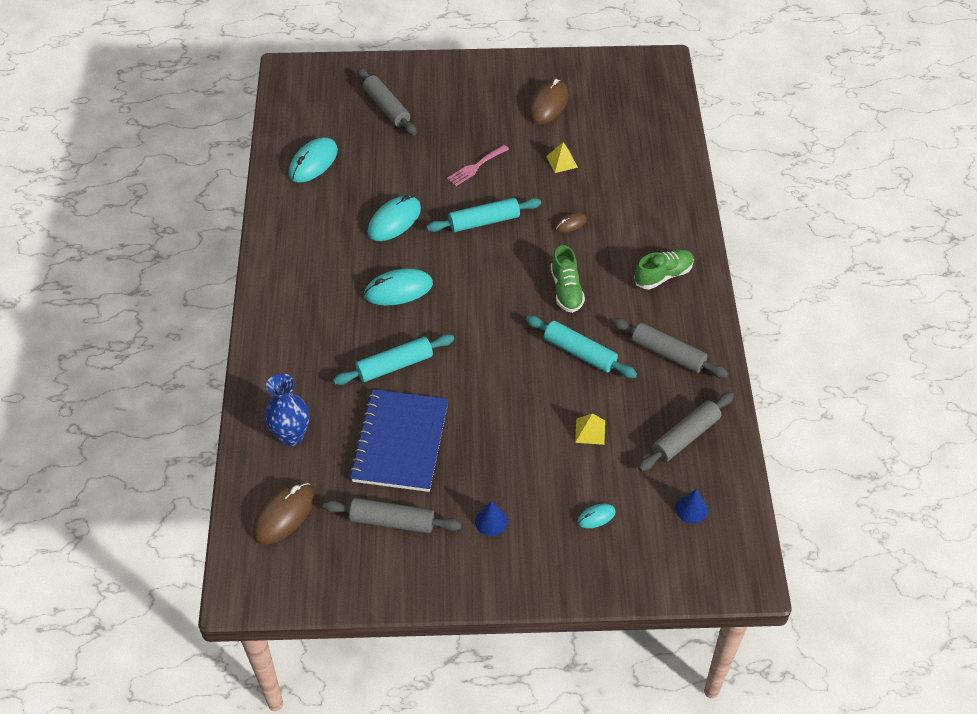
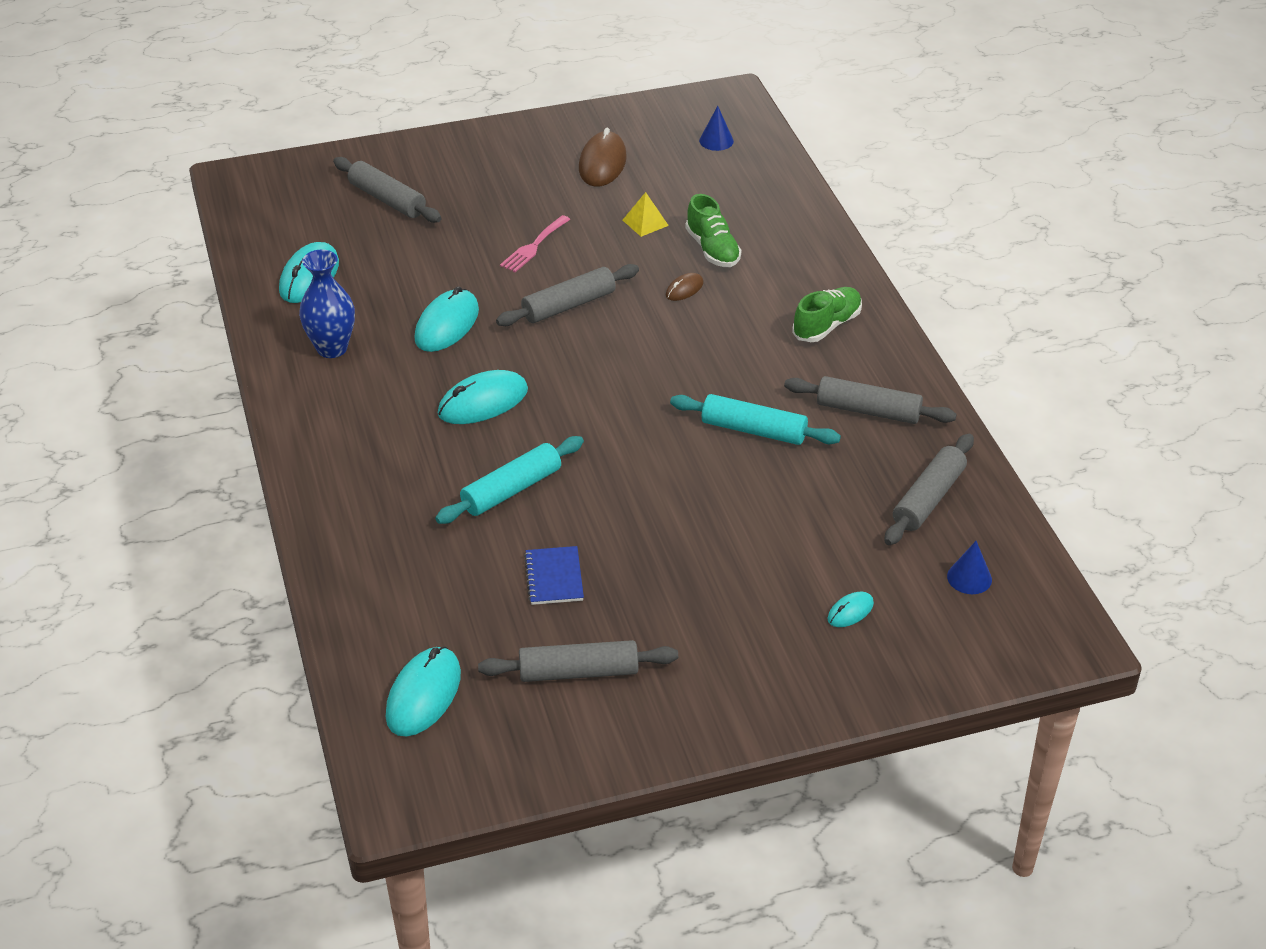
camera: 15 degrees left, 10 degrees down
brown mouse [252,482,315,545] -> turquoise mouse [386,647,461,736]
blue vase [265,373,309,446] -> blue vase moved to [299,249,355,358]
blue notebook [349,389,449,492] -> blue notebook [524,546,584,605], size x0.47
turquoise rolling pin [427,198,541,232] -> grey rolling pin [496,264,639,326]
blue cone [475,501,508,536] -> blue cone moved to [699,106,734,151]
green shoe [551,245,585,313] -> green shoe moved to [686,194,741,267]
yellow pyramid [575,413,605,445] -> none

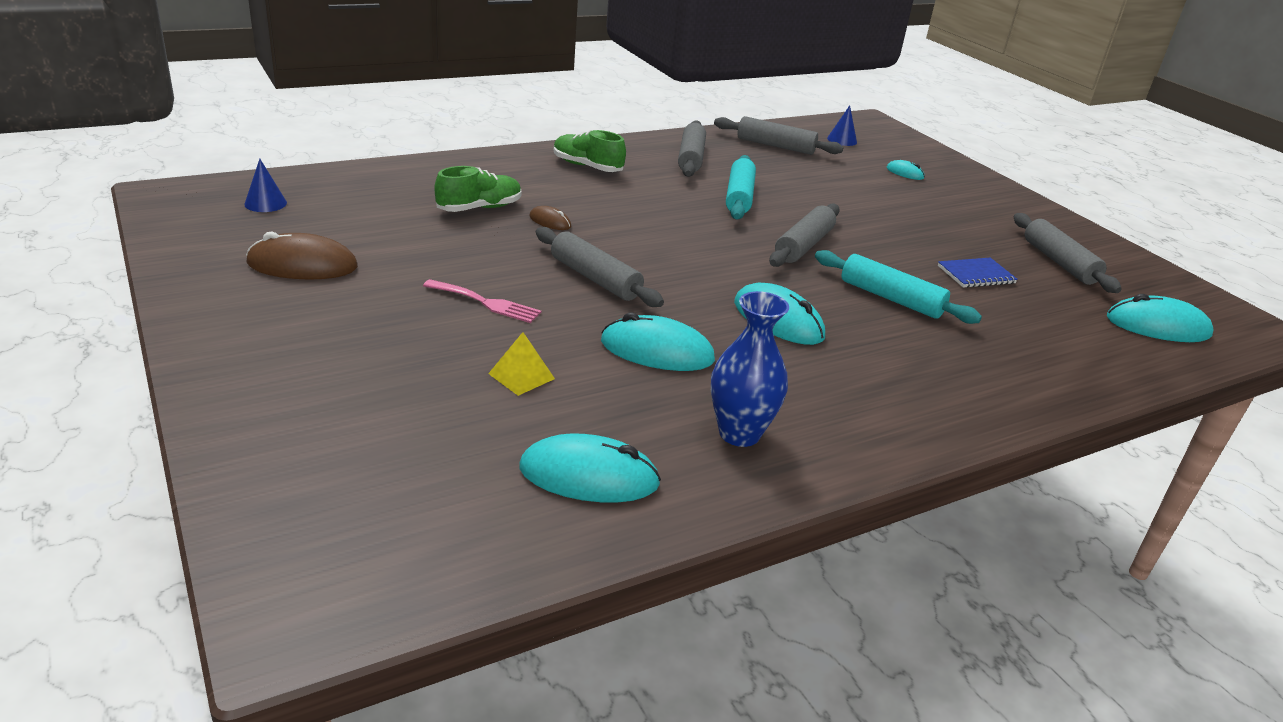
camera: 105 degrees left, 10 degrees down
grey rolling pin [333,157,442,223] -> grey rolling pin moved to [769,203,840,267]
yellow pyramid [623,192,669,237] -> yellow pyramid moved to [488,332,555,396]

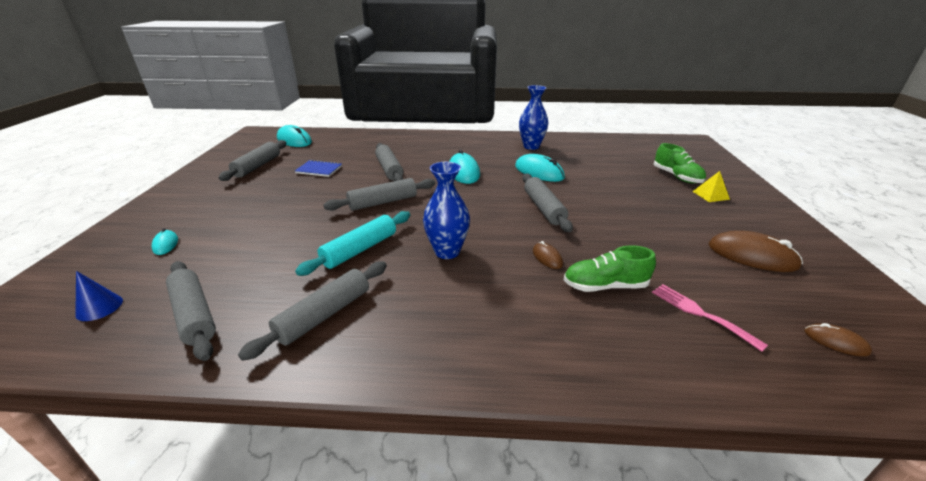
camera: 145 degrees left, 0 degrees up
blue cone [244,159,287,212] -> brown mouse [804,323,872,356]
pink fork [423,279,542,323] -> pink fork moved to [652,284,768,352]
yellow pyramid [488,332,555,396] -> yellow pyramid moved to [692,171,730,202]
turquoise mouse [519,434,661,502] -> none
green shoe [554,130,626,172] -> green shoe moved to [654,143,706,184]
turquoise rolling pin [815,250,982,324] -> grey rolling pin [375,143,403,181]
none -> blue vase [423,162,470,259]

